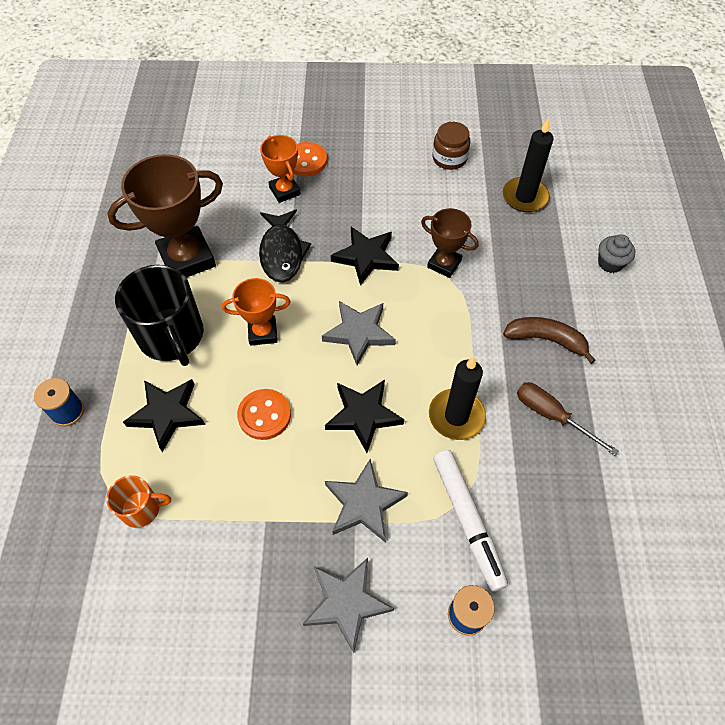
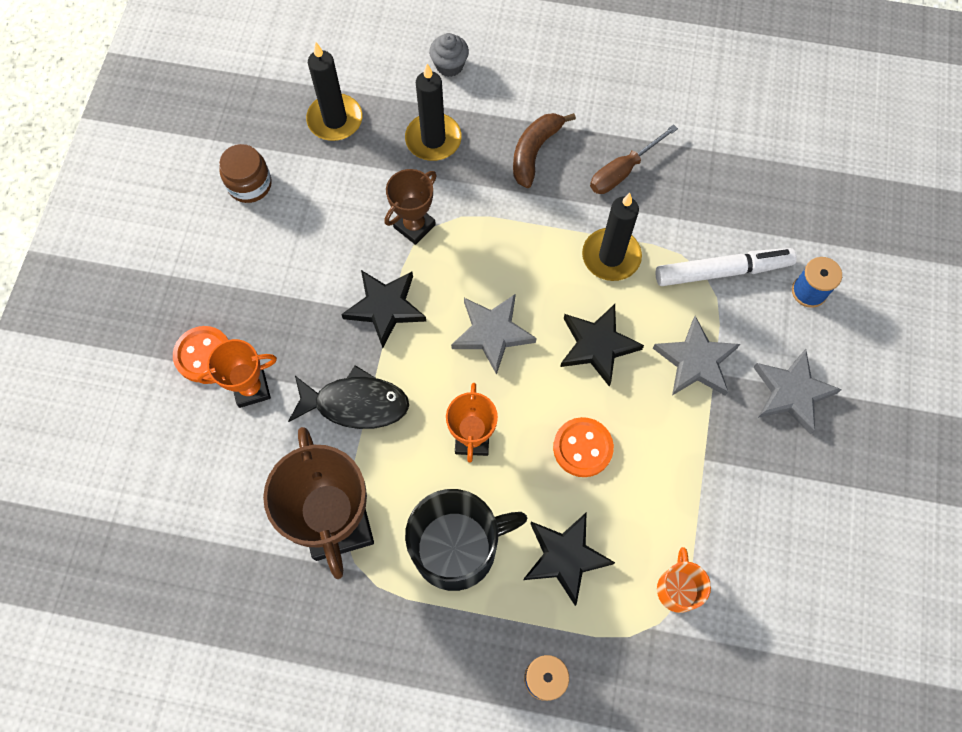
camera: 80 degrees left, 10 degrees up
none -> black candle [405,64,462,161]

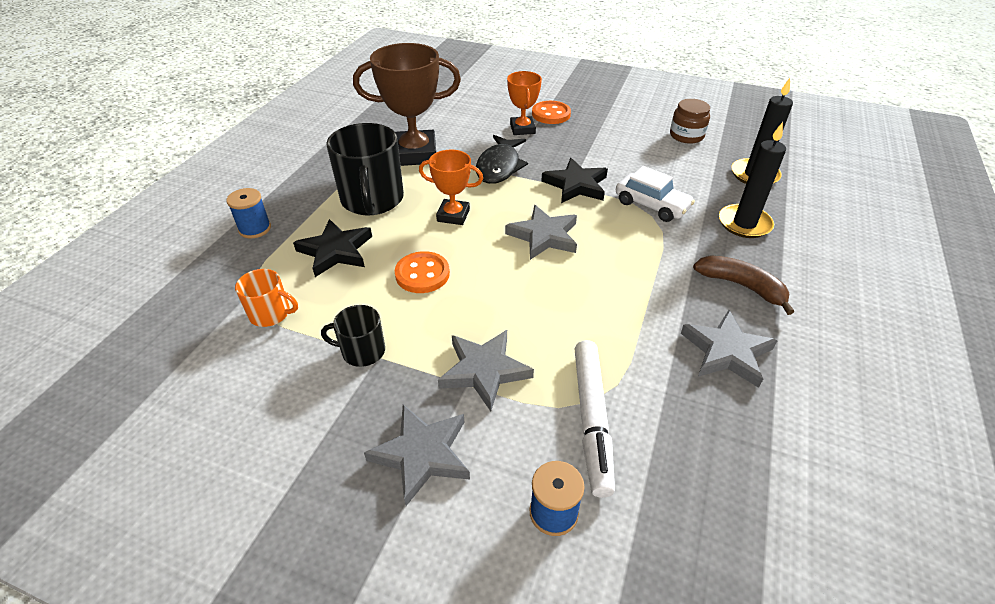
camera: 100 degrees right, 25 degrees down
brown trophy [385,169,437,245] -> white car [616,166,695,222]
grey cupcake [429,33,469,77] -> none
black star [560,304,644,387] -> none
black candle [582,193,642,281] -> none
brown screwdriver [590,124,678,194] -> grey star [681,310,778,388]
none -> black mug [321,305,385,367]

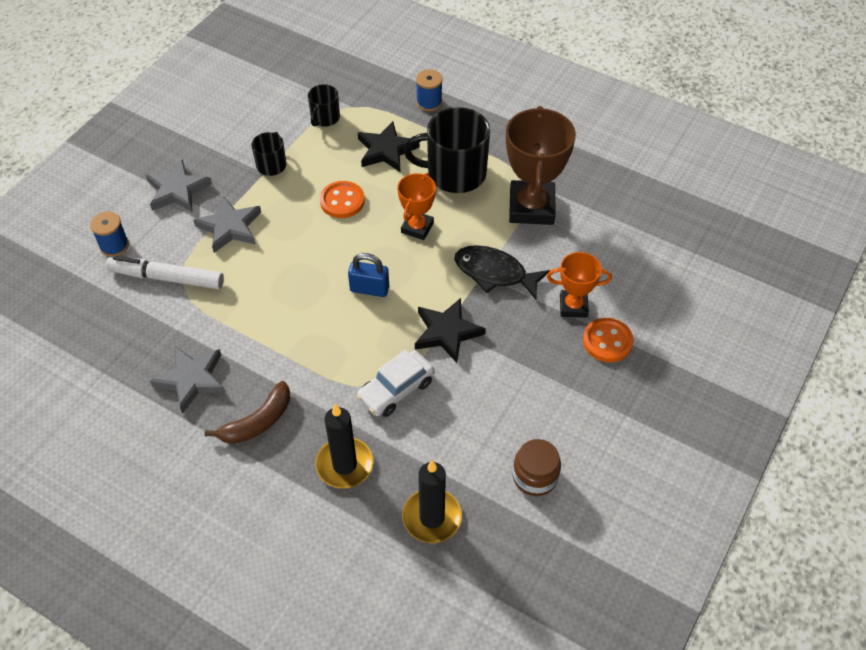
camera: 100 degrees right, 10 degrees up
orange mug [235,269,298,327] -> black mug [308,84,340,127]
grey star [505,205,577,260] -> blue padlock [348,253,389,297]

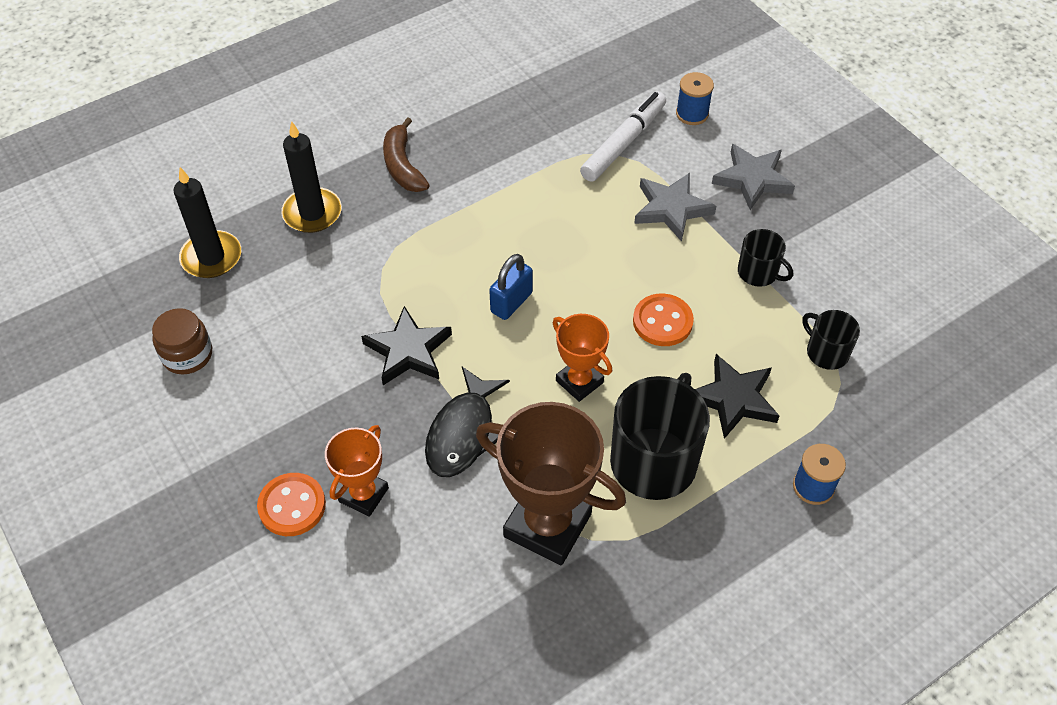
camera: 115 degrees right, 0 degrees up
grey star [150,346,226,414] -> none
white car [356,350,435,417] -> none
black fish [454,245,550,299] -> black fish turned 150 degrees clockwise [425,367,510,477]

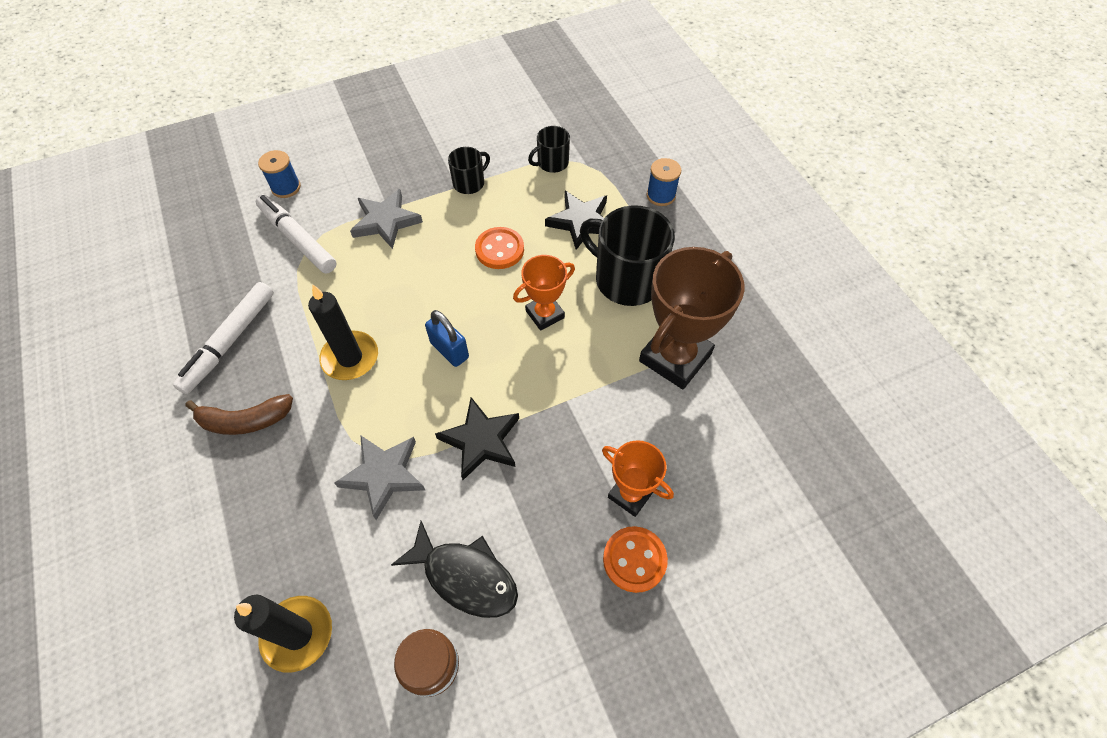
camera: 80 degrees left, 5 degrees up
black candle [281,121,342,233] -> black candle moved to [308,285,378,380]
black fish [425,367,510,477] -> black fish moved to [391,521,518,618]
grey star [712,144,795,210] -> grey star moved to [334,435,425,520]
none -> white marker [173,282,274,394]

